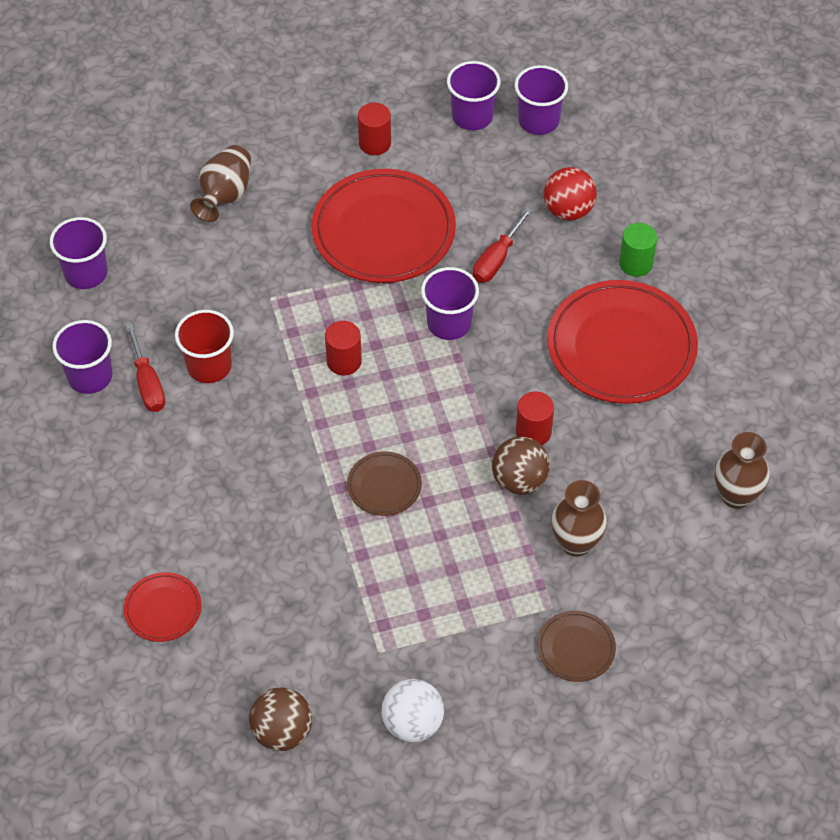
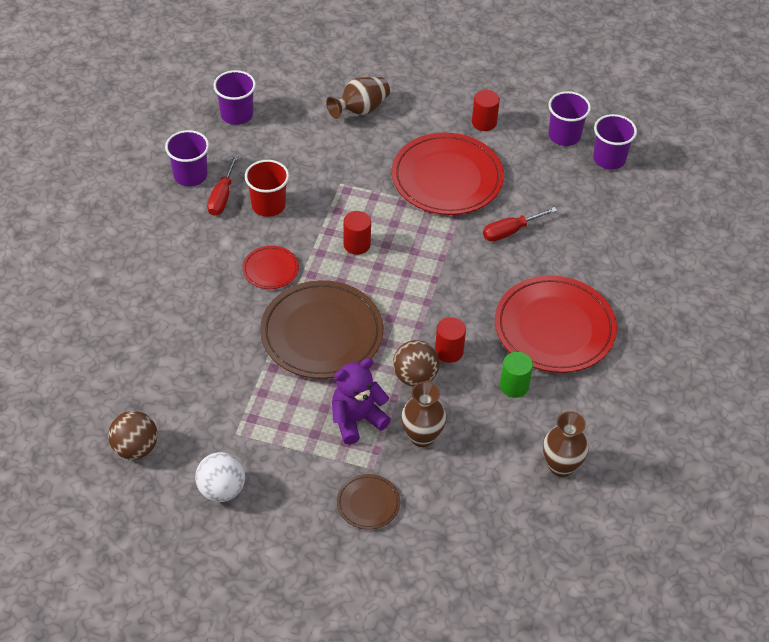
camera: 30 degrees right, 5 degrees down
red plate [124,572,201,642] -> red plate moved to [242,246,299,289]
brown plate [347,451,422,516] -> brown plate [260,280,383,379], size x2.10
purple cup [421,267,479,340] -> none
red ball [544,167,597,221] -> none
green cylinder [619,223,657,277] -> green cylinder moved to [500,352,533,398]
none -> purple teddy bear [332,358,391,444]

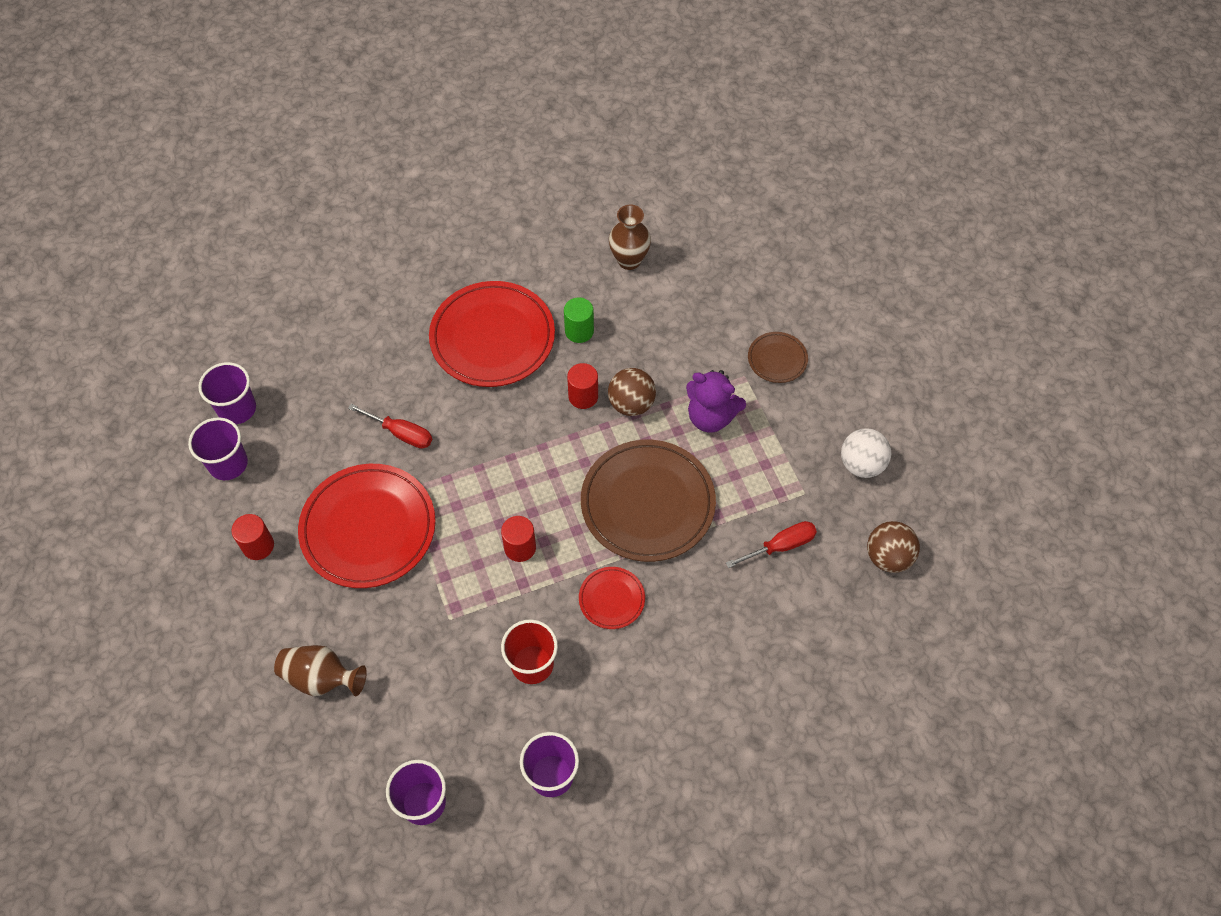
camera: 125 degrees left, 10 degrees up
red screwdriver [207,155,239,216] -> red screwdriver moved to [726,521,817,568]
brown vase [401,381,446,447] -> none

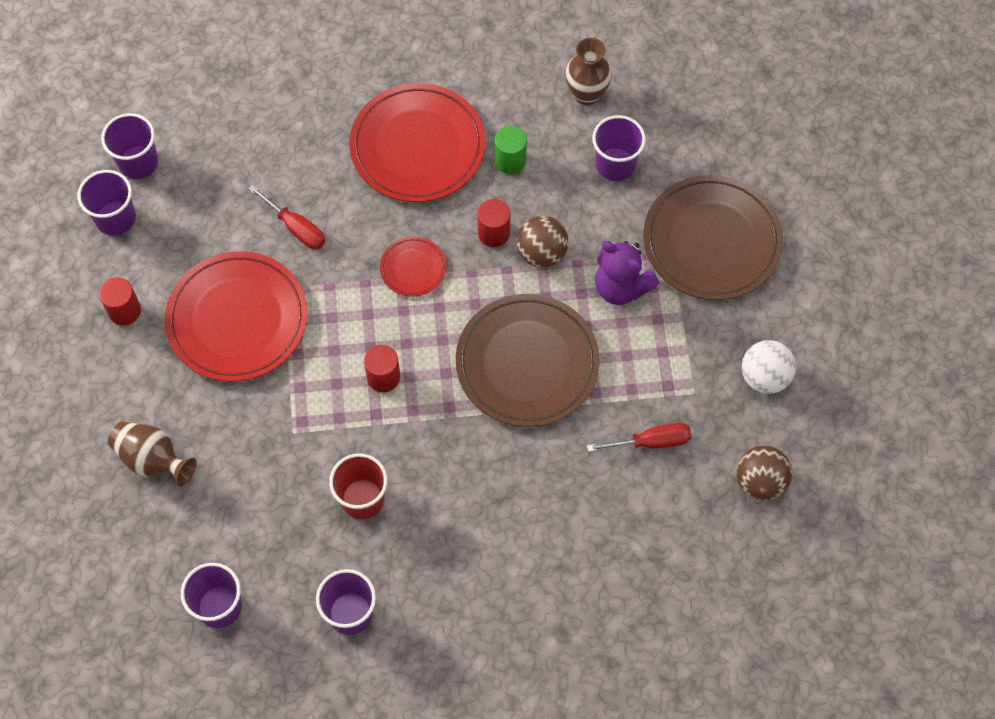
camera: 15 degrees right, 5 degrees up
red plate [579,567,645,629] -> red plate moved to [380,237,446,297]
brown plate [748,332,808,383] -> brown plate [643,175,783,300], size x2.10
none -> purple cup [592,115,646,181]

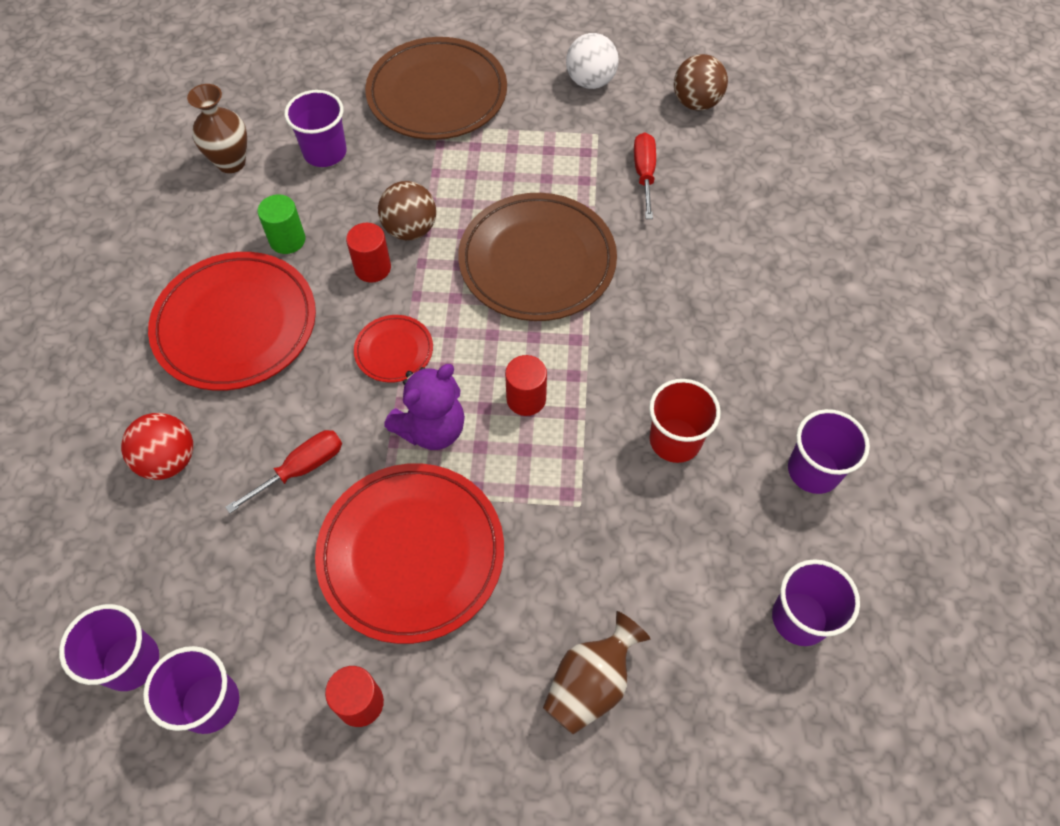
camera: 80 degrees left, 5 degrees down
purple teddy bear [595,241,659,305] -> purple teddy bear moved to [384,364,465,450]
none -> red ball [121,413,193,480]

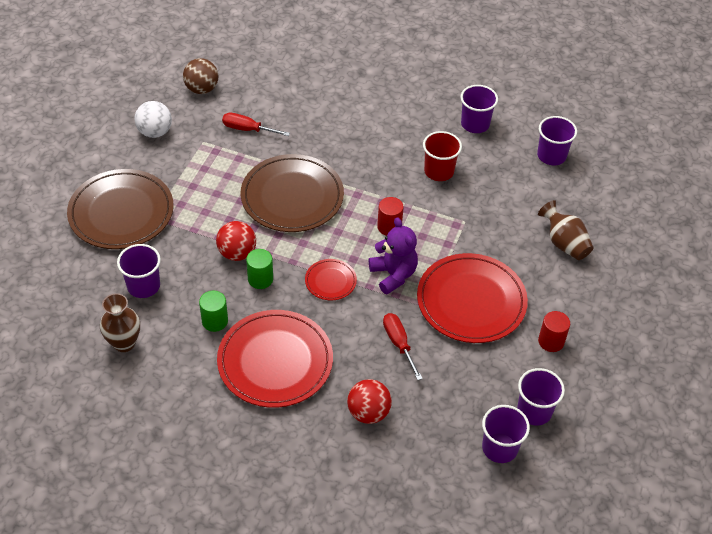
camera: 75 degrees left, 10 degrees down
red cylinder [346,223,391,282] -> green cylinder [246,249,273,289]
brown ball [378,181,436,240] -> red ball [216,221,256,261]

